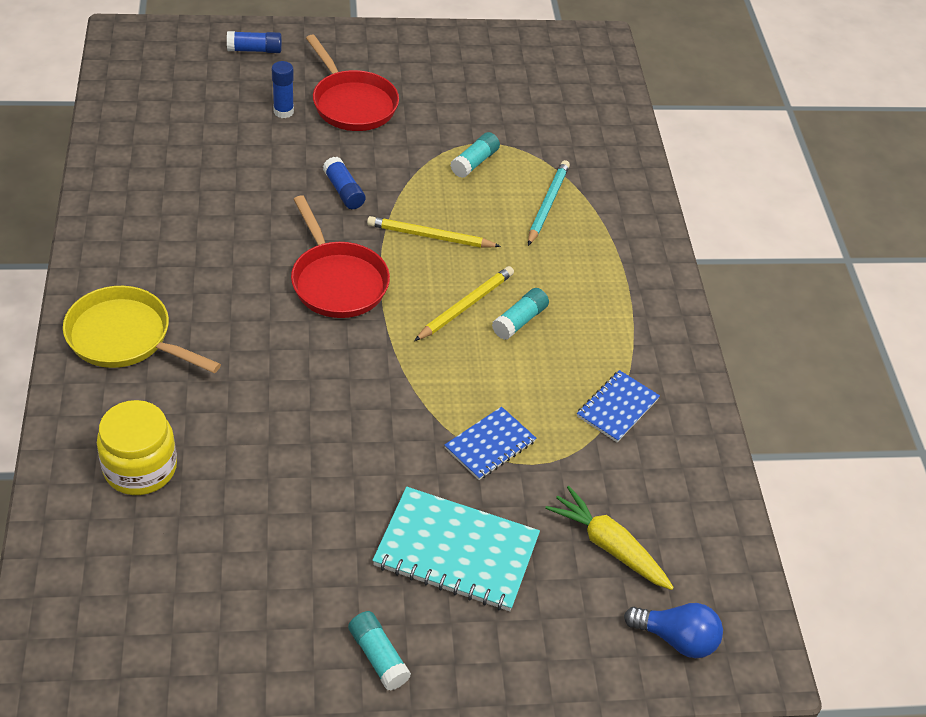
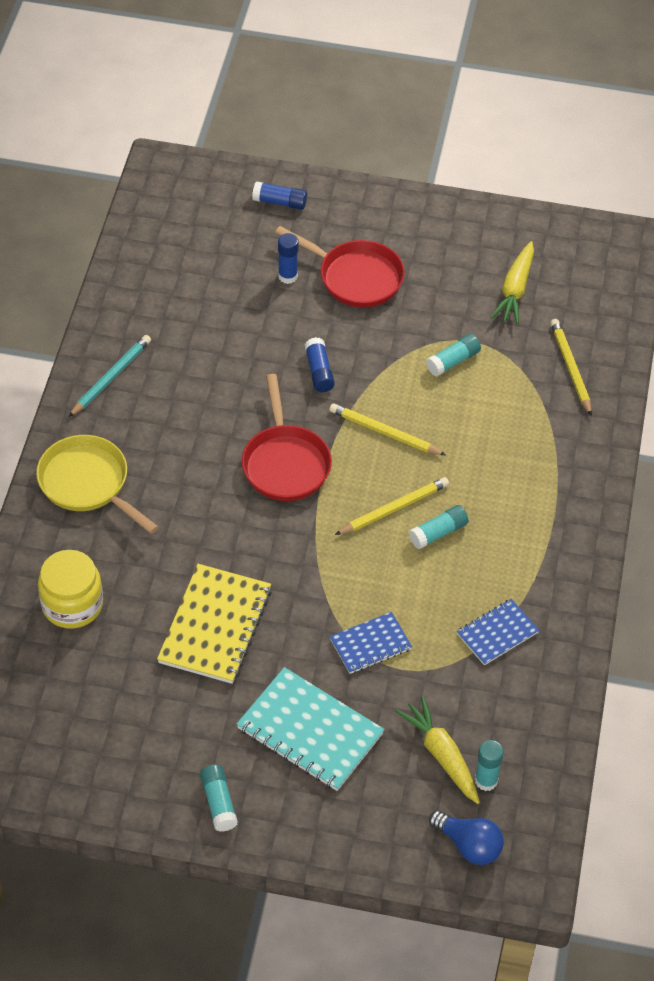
camera: 20 degrees right, 5 degrees up
red pan [306,35,399,131] -> red pan turned 45 degrees counterclockwise [275,226,405,308]
turquoise pencil [528,160,570,246] -> turquoise pencil moved to [69,335,151,417]
none -> yellow notebook [157,564,271,684]
none -> turquoise glue stick [475,740,504,791]
none -> yellow carrot [490,241,534,325]
none -> yellow pencil [550,319,592,416]

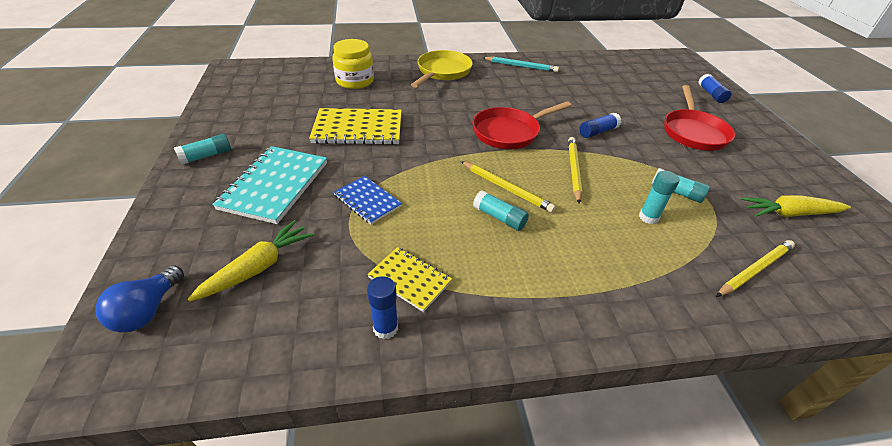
camera: 70 degrees right, 10 degrees down
blue glue stick [278,233,299,284] -> blue glue stick moved to [367,276,398,339]
blue notebook [457,599,539,665] -> yellow notebook [367,247,452,312]
turquoise glue stick [475,740,504,791] -> turquoise glue stick moved to [639,171,679,224]

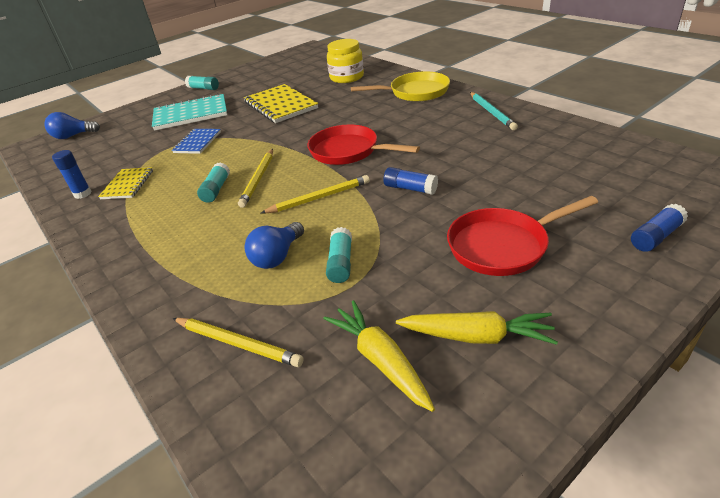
camera: 65 degrees right, 5 degrees down
yellow carrot [188,220,314,302] -> yellow carrot moved to [396,311,558,345]
turquoise glue stick [639,171,679,224] -> blue light bulb [244,222,304,269]

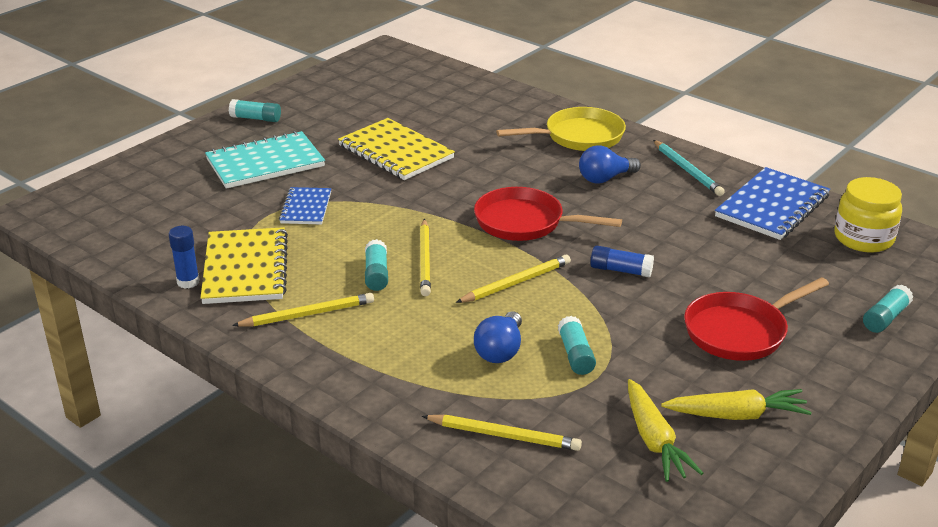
camera: 15 degrees left, 5 degrees down
blue light bulb [44,112,100,139] -> blue light bulb moved to [579,145,641,184]
yellow notebook [98,167,153,199] -> yellow notebook [200,227,288,304], size x1.73
yellow carrot [323,300,435,412] -> yellow carrot turned 150 degrees counterclockwise [628,379,703,482]
yellow jar [327,39,364,83] -> yellow jar moved to [834,177,902,252]
blue glue stick [631,204,688,252] -> turquoise glue stick [863,285,913,333]
none -> yellow pencil [232,293,374,327]
none -> blue notebook [715,167,830,240]

